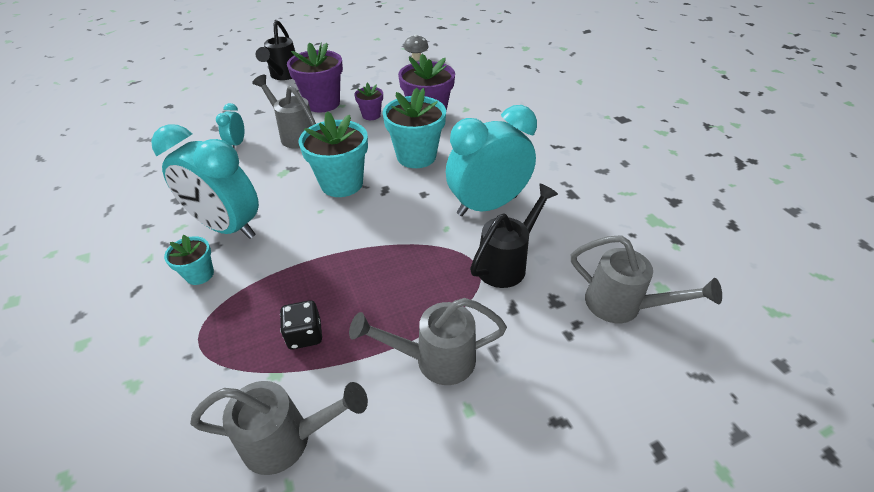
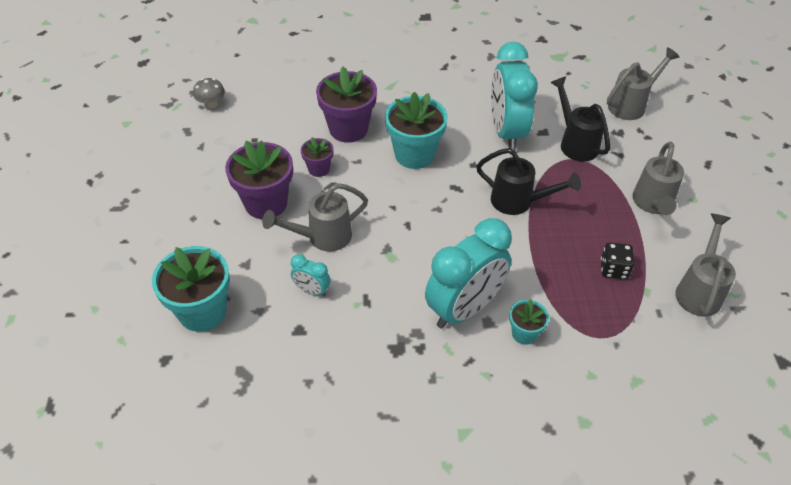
camera: 70 degrees left, 5 degrees up
black watering can [256,20,295,80] -> black watering can moved to [476,148,581,215]
turquoise flower pot [298,111,368,197] -> turquoise flower pot moved to [152,246,230,332]

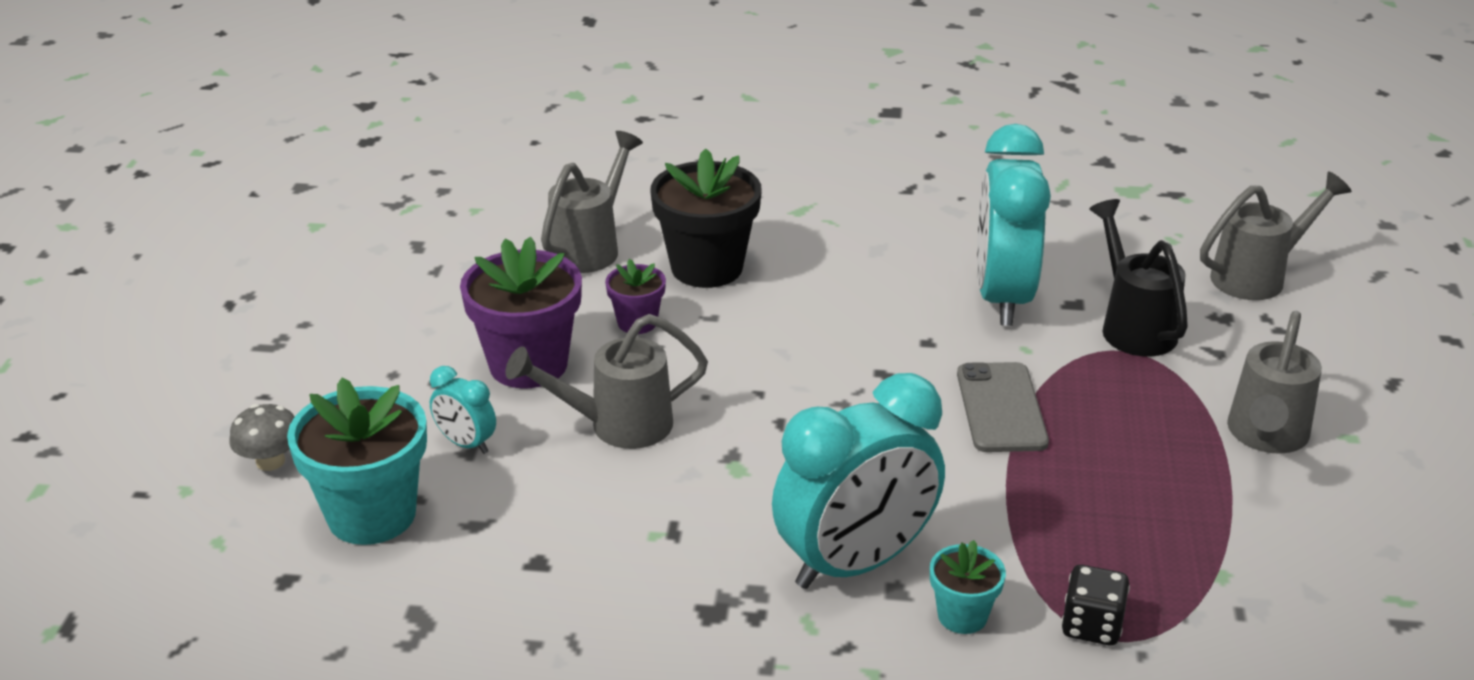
camera: 10 degrees right, 15 degrees down
grey mushroom [193,78,225,108] -> grey mushroom moved to [229,404,295,471]
turquoise clock [291,254,331,297] -> turquoise clock moved to [430,366,496,454]
purple flower pot [316,67,377,143] -> black flower pot [651,149,762,288]
turquoise flower pot [385,92,448,169] -> none
black watering can [476,148,581,215] -> grey phone [957,362,1049,452]
black dice [601,243,634,279] -> black dice moved to [1061,565,1130,645]
grey watering can [675,214,736,317] -> grey watering can moved to [541,131,643,273]

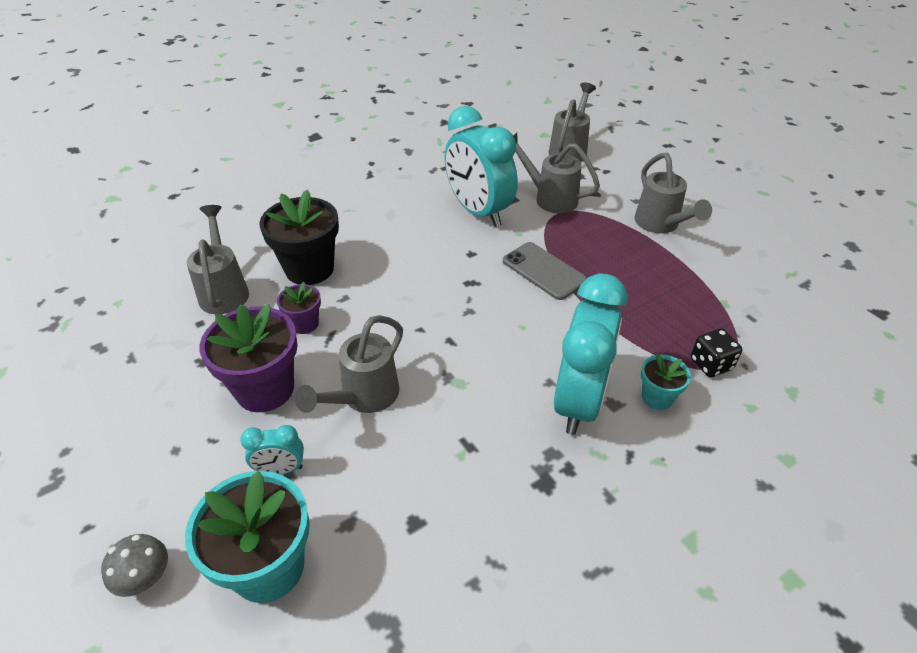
camera: 40 degrees left, 10 degrees up
black watering can [1089,199,1188,357] -> grey watering can [513,133,600,213]

